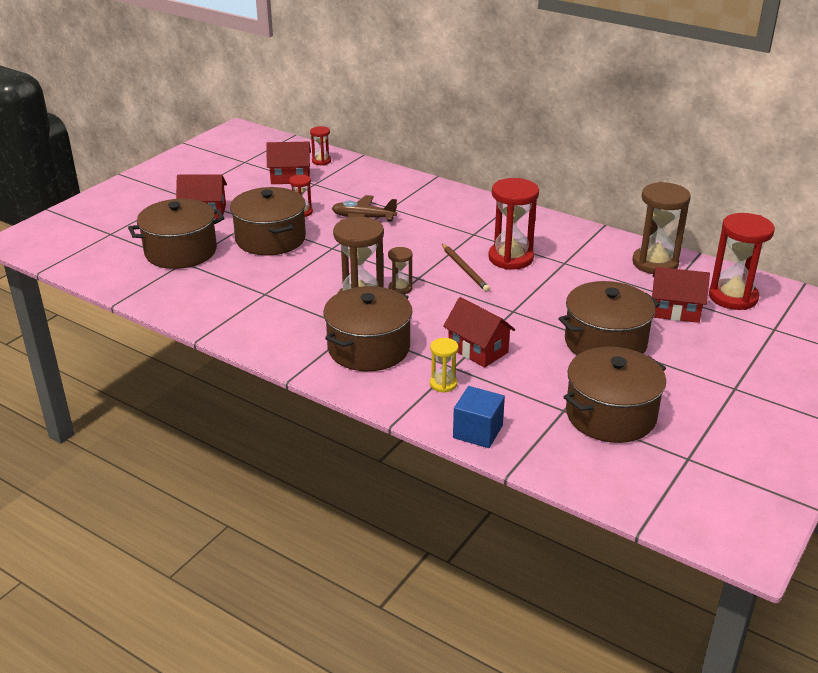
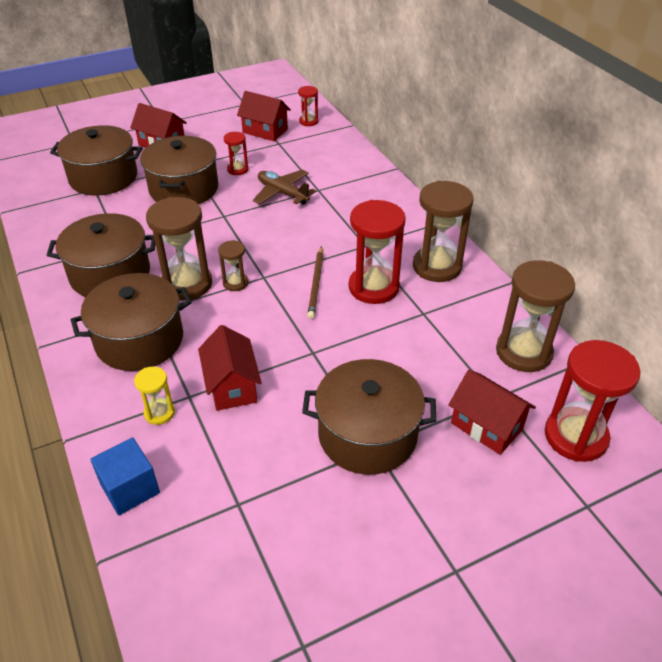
camera: 30 degrees right, 10 degrees up
brown pot [564,347,666,443] -> brown pot moved to [47,213,155,297]
none -> brown hourglass [413,181,474,282]

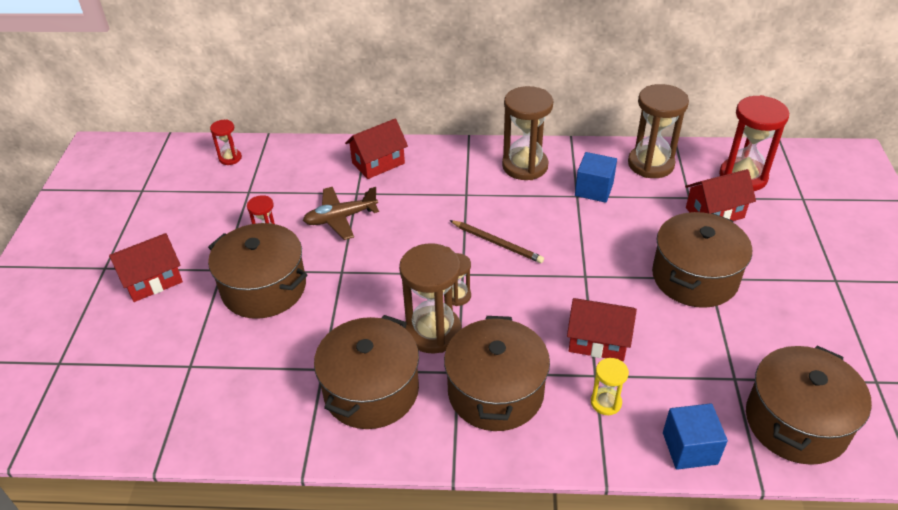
camera: 60 degrees left, 0 degrees up
brown pot [50,125,143,196] -> brown pot moved to [746,346,872,465]
red house [237,91,291,141] -> red house moved to [345,119,408,179]
red hourglass [349,200,406,304] -> none
none -> blue cube [575,152,617,203]

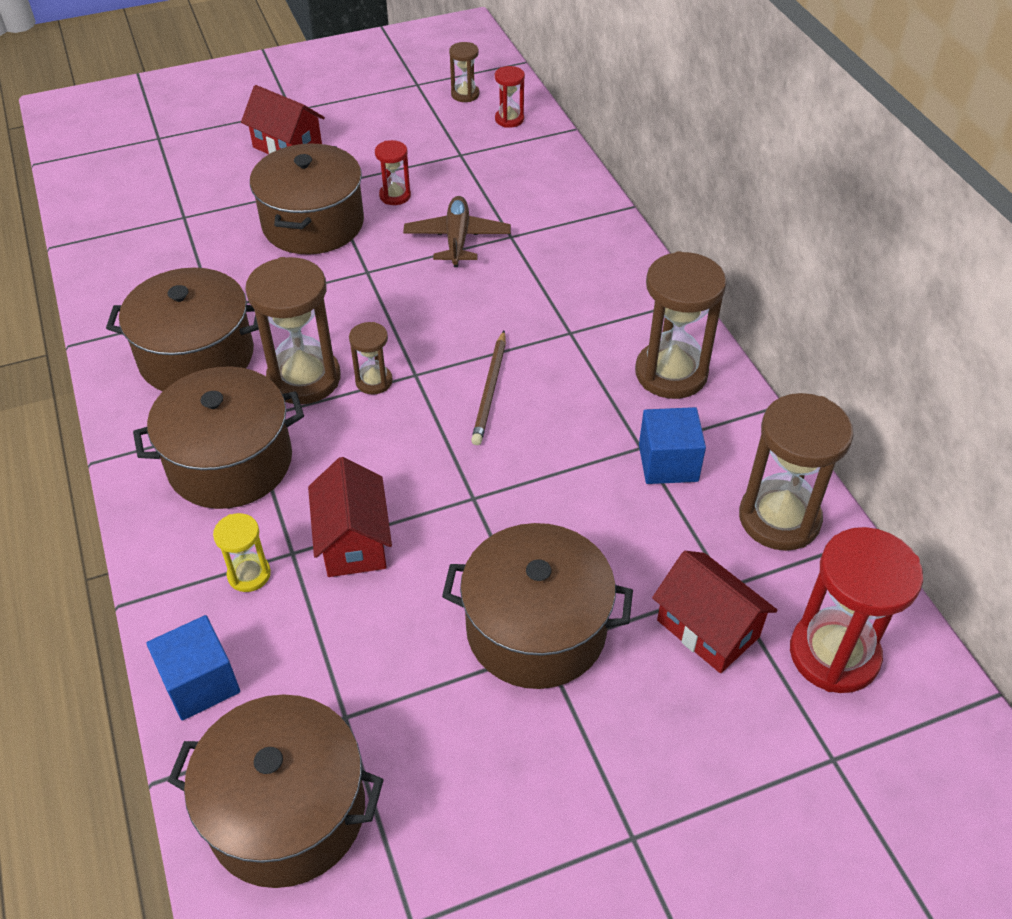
camera: 65 degrees right, 5 degrees up
brown plane [303,187,379,240] -> brown plane turned 45 degrees clockwise [403,196,511,267]
red house [345,119,408,179] -> none
none -> brown hourglass [449,42,479,102]

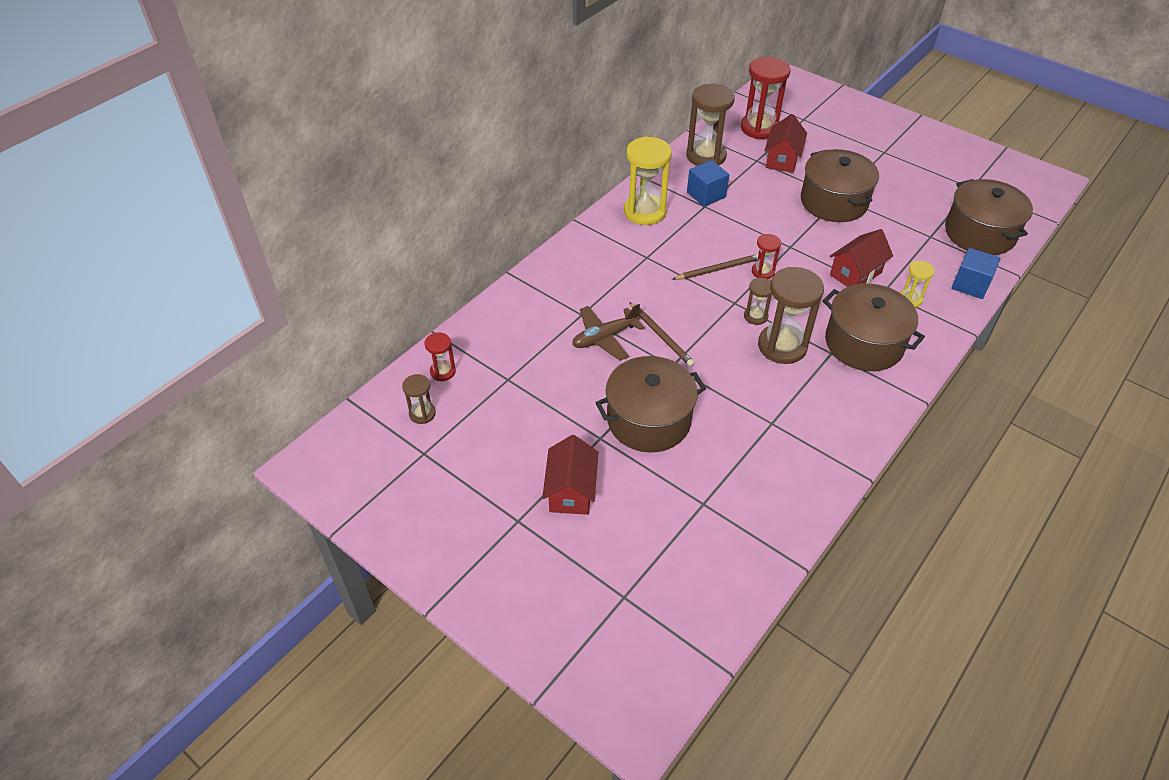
camera: 120 degrees left, 0 degrees up
brown pot [106,268,259,391] -> none
red hourglass [375,140,411,205] -> red hourglass moved to [752,234,781,279]
brown hourglass [635,251,727,399] -> yellow hourglass [624,136,672,225]
none -> brown pencil [629,302,695,367]

